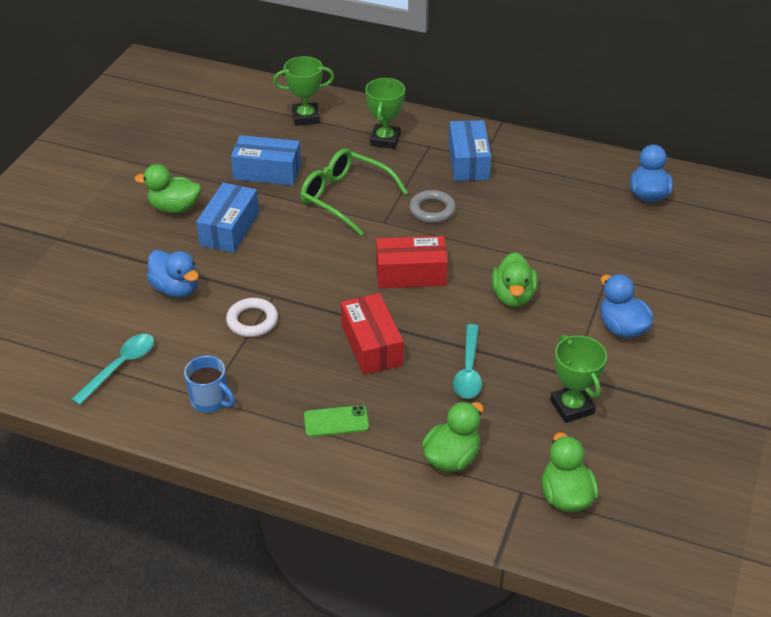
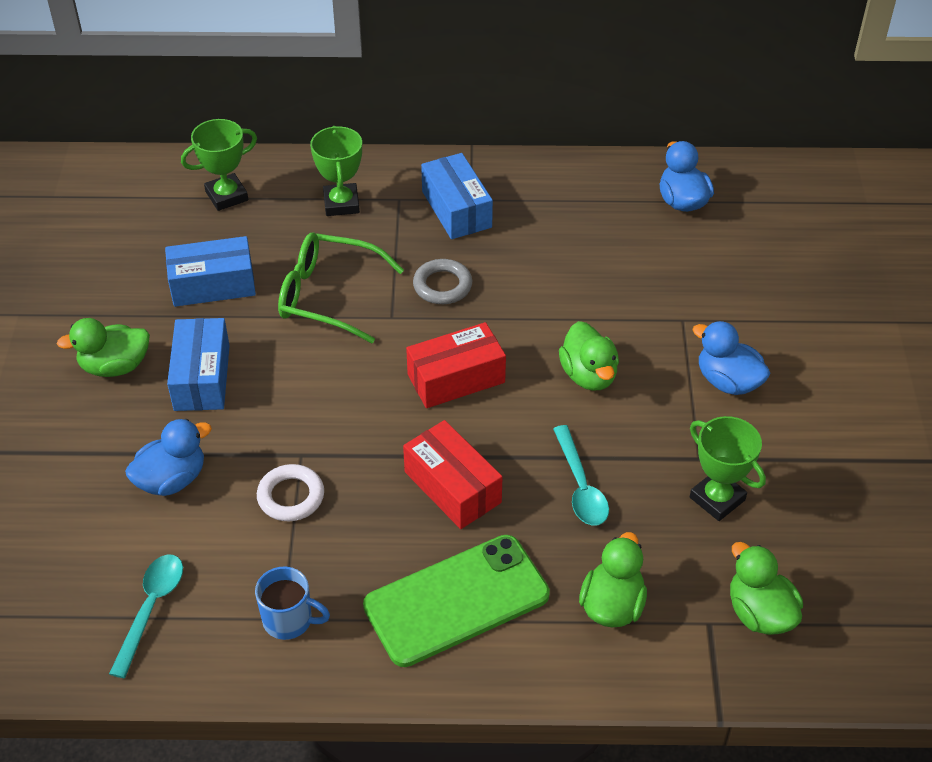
camera: 20 degrees left, 5 degrees up
blue duck [147,250,199,298] -> blue duck turned 60 degrees counterclockwise [125,419,212,496]
green phone [304,405,369,437] -> green phone [363,535,550,667], size x2.17

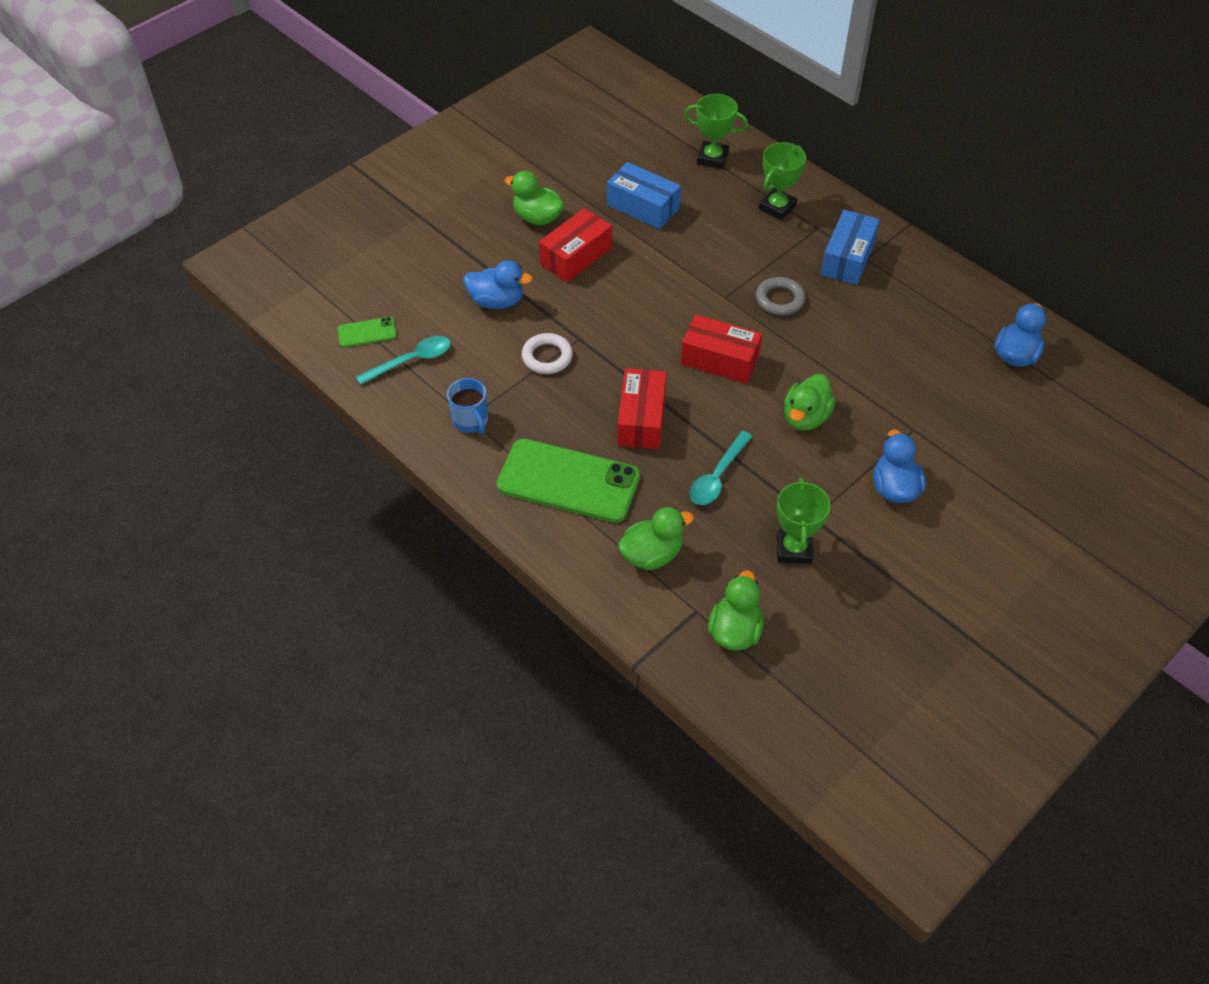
camera: 45 degrees right, 5 degrees up
blue box [167,318,230,411] -> red box [539,208,612,282]
green glasses [278,233,404,343] -> none
none -> green phone [337,317,397,348]

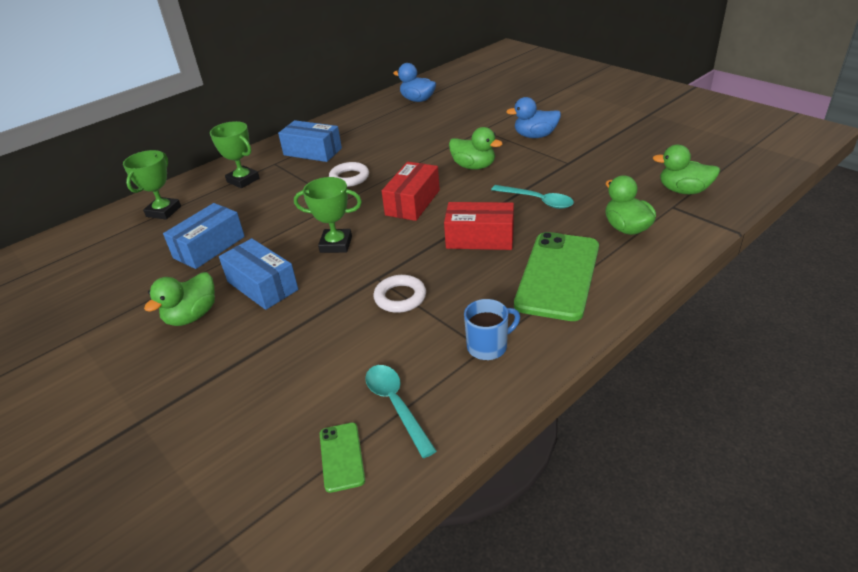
camera: 85 degrees left, 15 degrees down
blue duck [463,260,533,309] -> none
red box [539,208,612,282] -> blue box [219,238,298,310]
grey ring [756,277,805,315] -> white ring [329,162,369,187]
green trophy [777,478,831,564] -> green trophy moved to [294,177,362,253]

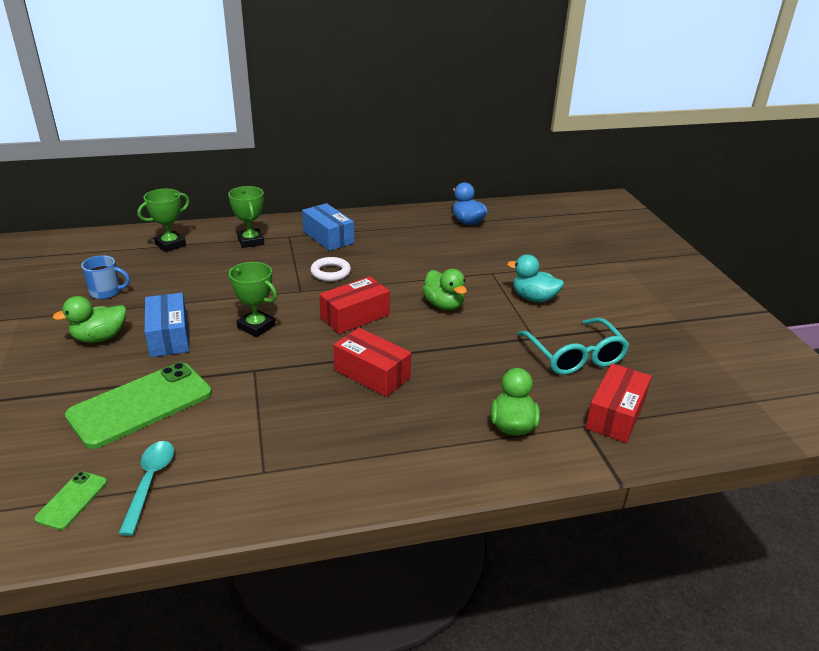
camera: 25 degrees right, 5 degrees down
blue box [163,203,245,269] -> none
white ring [374,275,426,313] -> none
blue mug [464,299,520,360] -> blue mug moved to [81,255,130,299]
turquoise spoon [491,185,574,209] -> none
blue duck [506,97,561,138] -> turquoise duck [507,254,564,303]
green phone [514,232,599,321] -> green phone moved to [65,362,212,449]
green duck [653,145,720,194] -> red box [585,363,652,443]
none -> turquoise glasses [517,318,630,375]

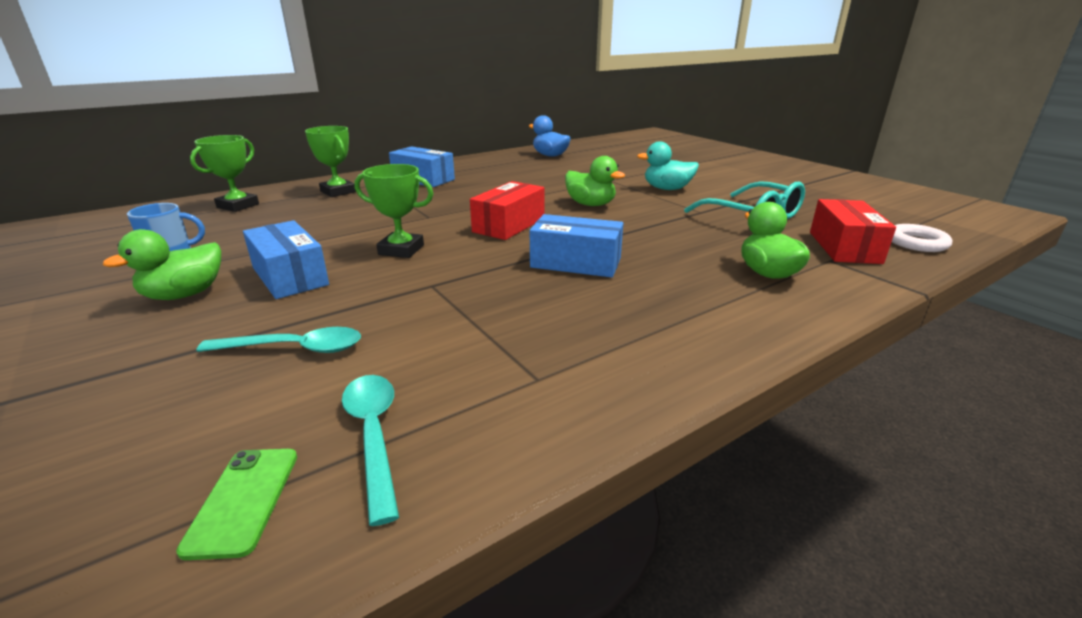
camera: 20 degrees left, 5 degrees down
green phone [65,362,212,449] -> turquoise spoon [196,327,361,353]
white ring [310,257,351,281] -> white ring moved to [892,224,952,252]
red box [334,328,411,397] -> blue box [530,214,623,278]

